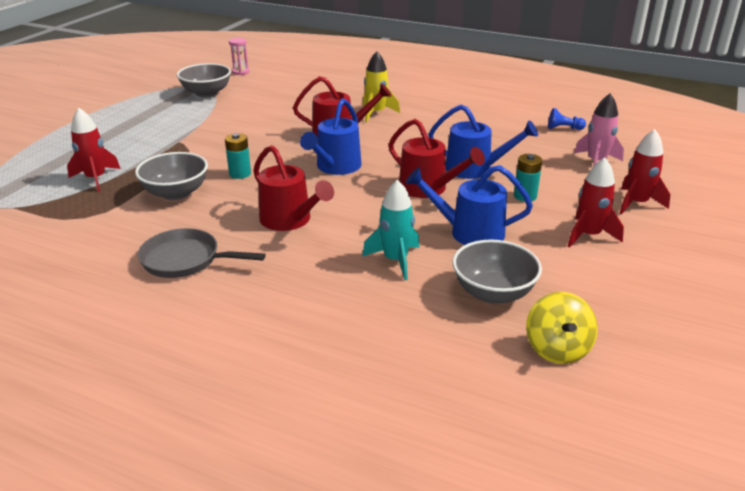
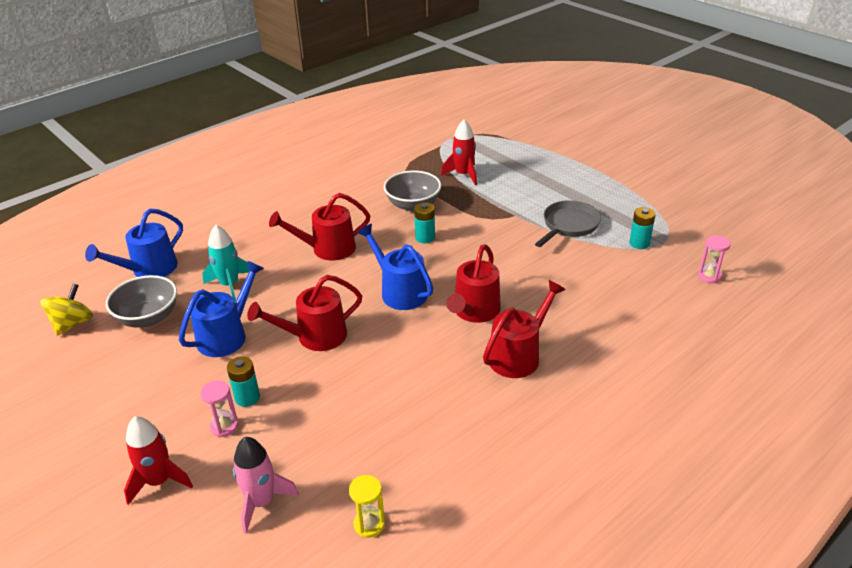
camera: 115 degrees right, 5 degrees up
grey pan [138,228,266,278] -> grey pan moved to [535,200,601,247]
grey bowl [177,63,231,97] -> turquoise battery [629,207,656,249]
yellow rocket [363,51,400,122] -> red watering can [483,280,566,378]
blue watering can [428,105,538,179] -> blue watering can moved to [85,208,183,277]
yellow spinning top [526,292,598,364] -> yellow spinning top turned 90 degrees clockwise [40,283,93,336]
blue pawn [548,108,586,130] -> yellow hourglass [349,475,385,538]
red rocket [568,158,624,247] -> none
none -> pink hourglass [200,380,238,437]

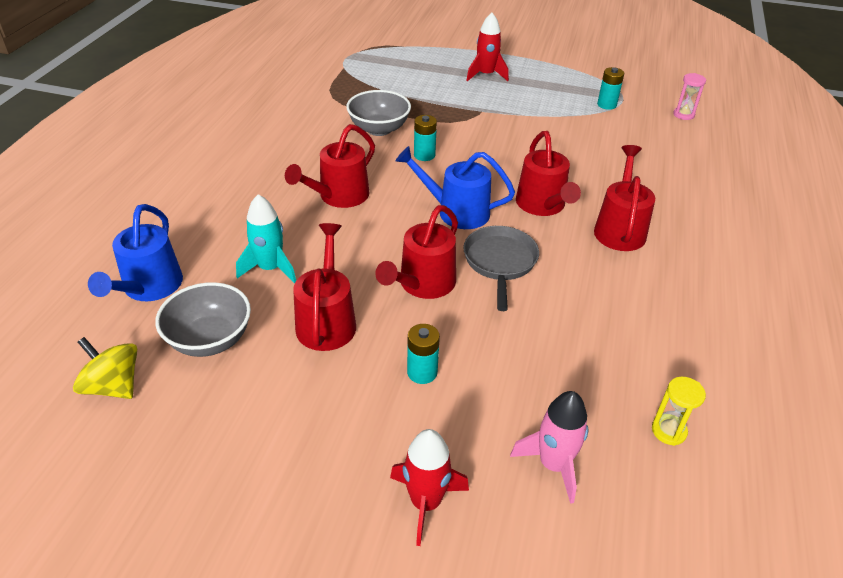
camera: 35 degrees left, 5 degrees up
yellow spinning top [40,283,93,336] -> yellow spinning top turned 45 degrees counterclockwise [73,337,137,399]
blue watering can [179,261,264,357] -> red watering can [293,223,356,351]
pink hourglass [200,380,238,437] -> none
red rocket [441,120,477,185] -> red rocket moved to [466,13,509,82]
grey pan [535,200,601,247] -> grey pan moved to [463,226,539,311]

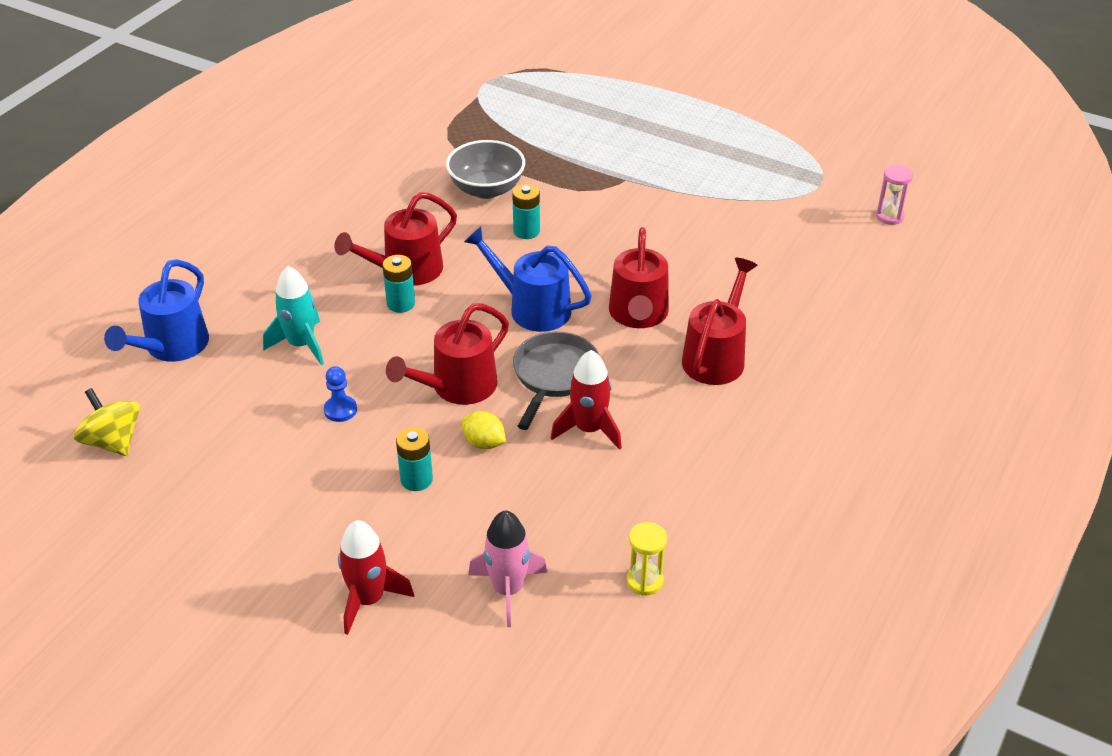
camera: 15 degrees right, 0 degrees up
grey bowl [155,282,251,357] -> none
red watering can [293,223,356,351] -> blue pawn [324,366,357,422]
red rocket [466,13,509,82] -> red rocket moved to [551,350,622,450]
turquoise battery [597,67,624,110] -> turquoise battery moved to [382,255,415,313]
none -> yellow lemon [462,411,506,449]

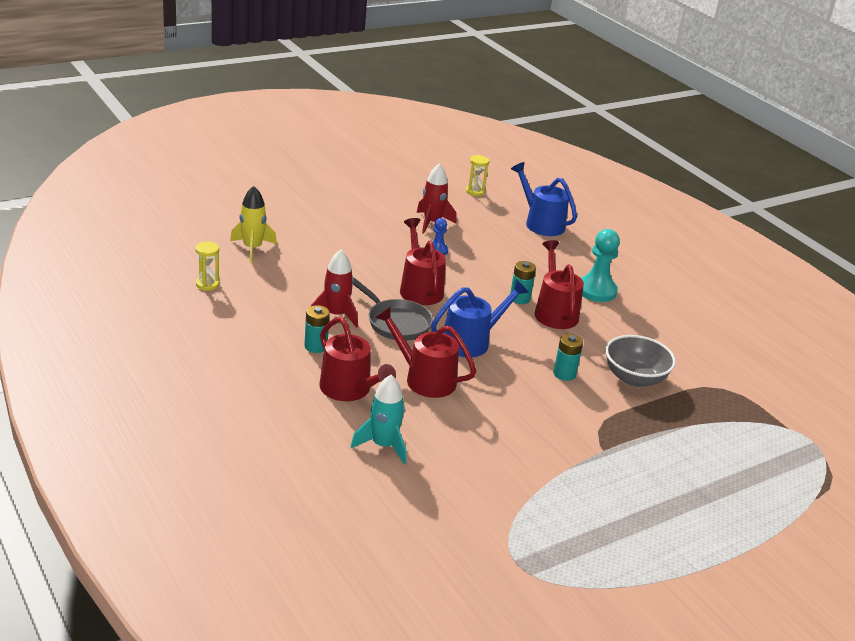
camera: 115 degrees right, 10 degrees down
yellow spinning top [74,388,140,456] -> yellow hourglass [466,155,489,196]
turquoise rocket [263,266,324,365] -> turquoise rocket moved to [351,375,406,464]
red rocket [338,520,414,635] -> red rocket moved to [417,164,457,234]
turquoise battery [396,427,433,491] -> turquoise battery moved to [304,305,330,353]
yellow lemon [462,411,506,449] -> none
pink rocket [468,511,548,627] -> yellow rocket [230,186,277,262]
pink hourglass [876,165,913,225] -> none
none -> turquoise pawn [581,229,620,302]

